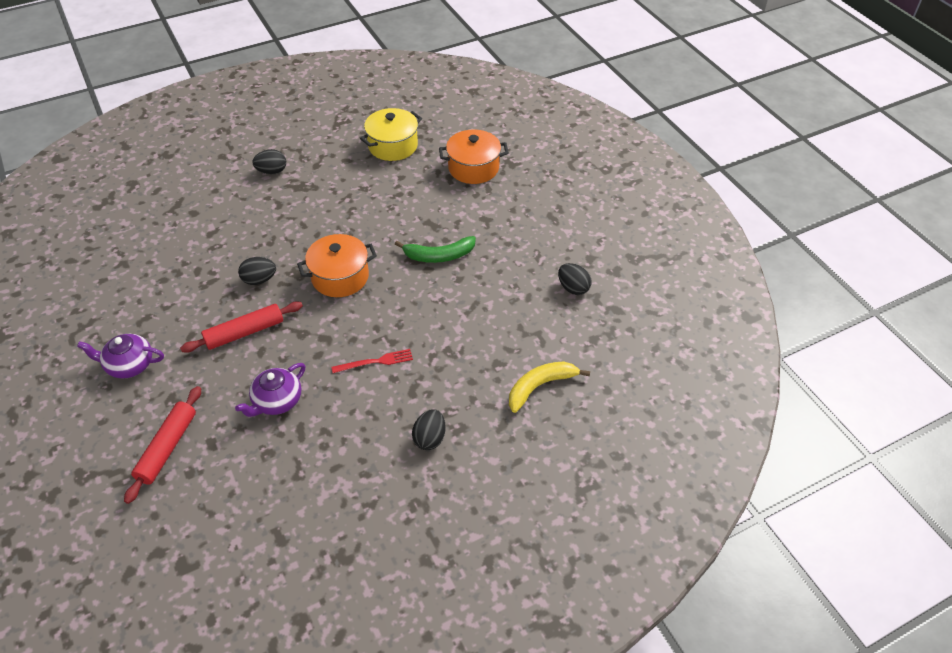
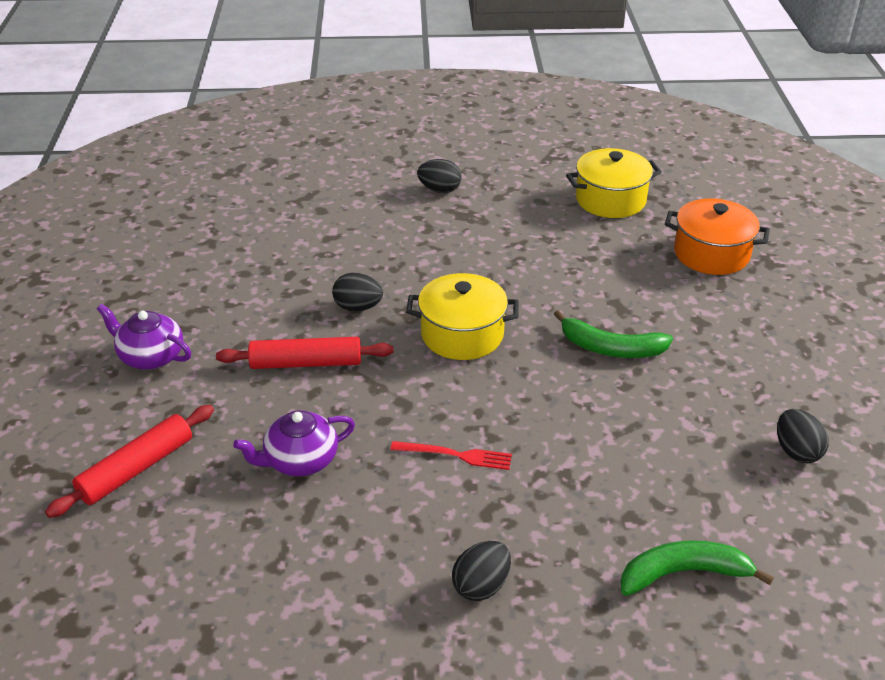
camera: 25 degrees right, 10 degrees down
orange pot [297,234,377,297] -> yellow pot [406,273,519,360]
yellow banana [509,362,590,413] -> green banana [621,540,774,596]

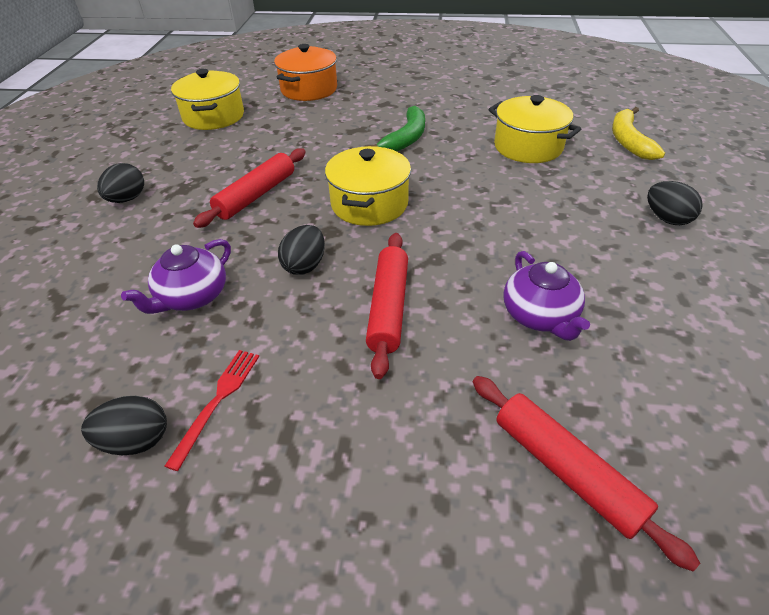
camera: 80 degrees left, 5 degrees up
purple teapot [97,304,191,370] -> purple teapot moved to [121,239,231,314]
red fork [390,441,512,470] -> red fork moved to [164,350,259,471]
green banana [621,540,774,596] -> yellow banana [612,107,665,160]
black egg [777,409,829,463] -> black egg moved to [81,396,167,455]
none -> red rolling pin [193,148,306,228]
none -> yellow pot [488,95,581,163]

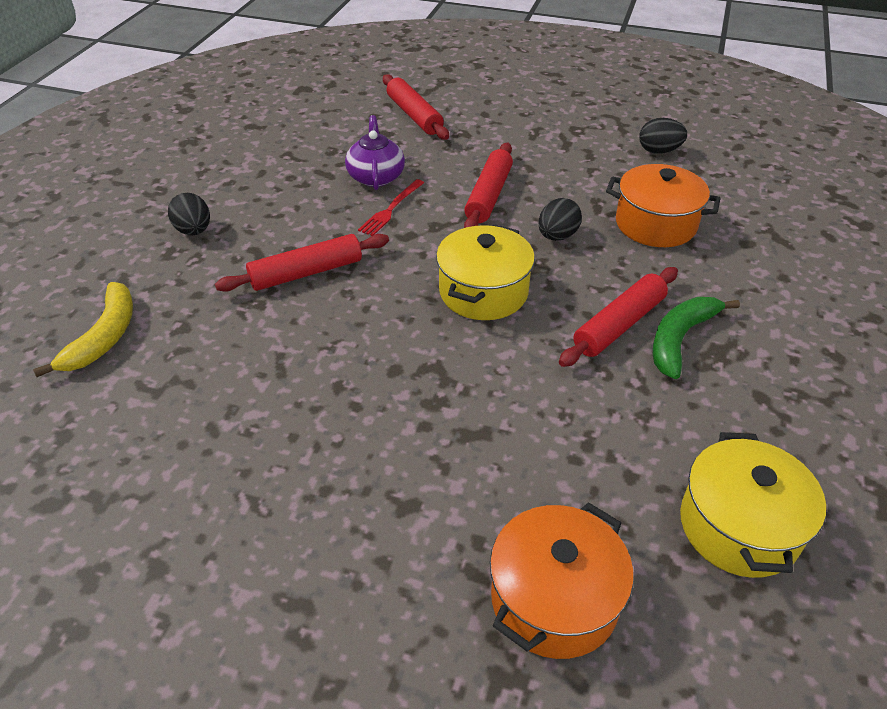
camera: 170 degrees left, 0 degrees up
black egg [97,163,144,203] -> none
purple teapot [121,239,231,314] -> orange pot [606,164,721,247]
red fork [164,350,259,471] -> red fork moved to [358,179,424,236]
green banana [365,106,425,151] -> green banana moved to [653,297,740,379]
yellow pot [488,95,581,163] -> none
none -> red rolling pin [215,234,389,292]

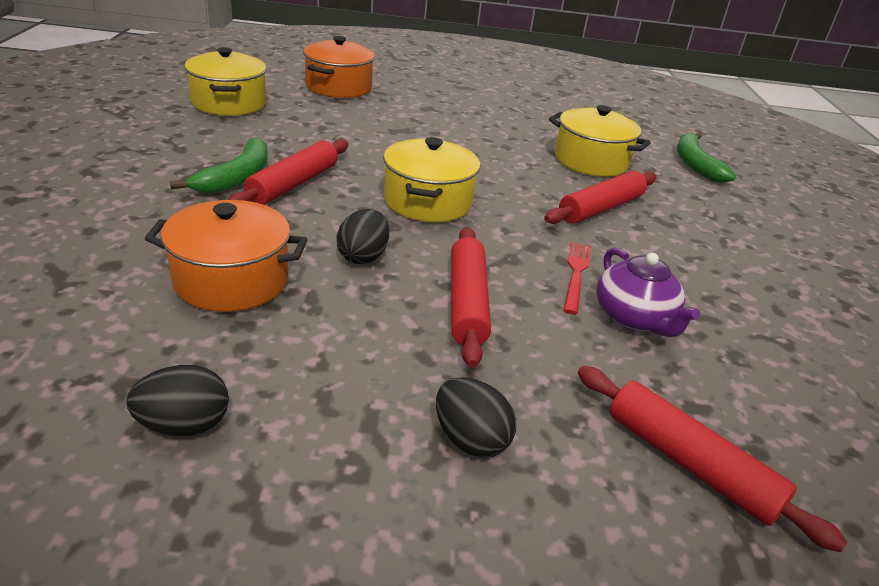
camera: 160 degrees right, 10 degrees down
yellow banana [33,282,133,377] -> green banana [677,132,736,183]
black egg [168,193,210,236] -> black egg moved to [436,377,516,458]
none -> yellow pot [549,105,651,177]

